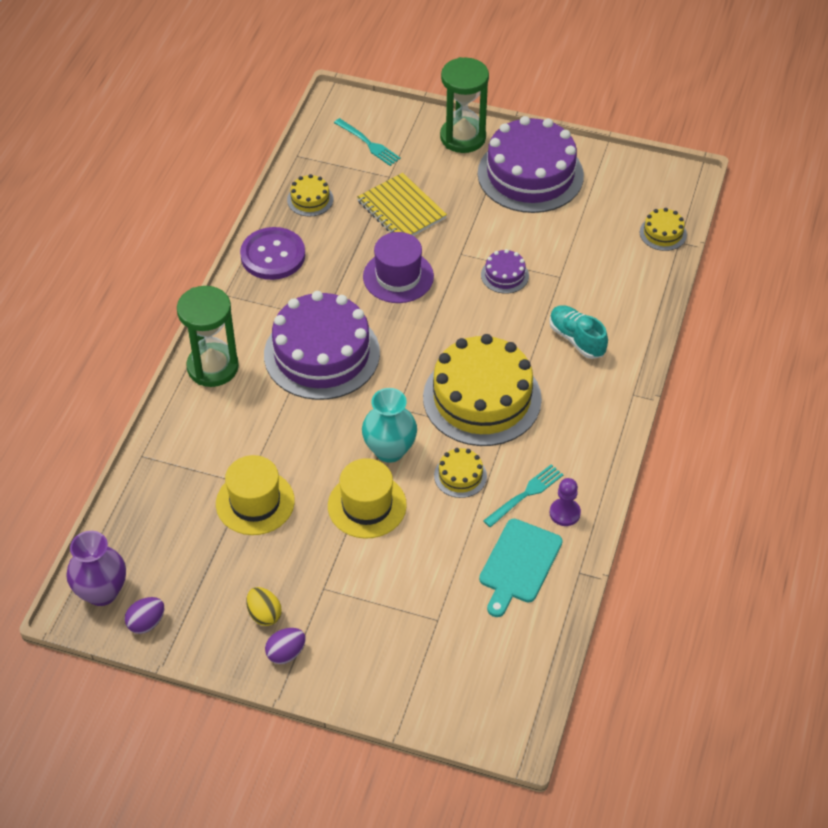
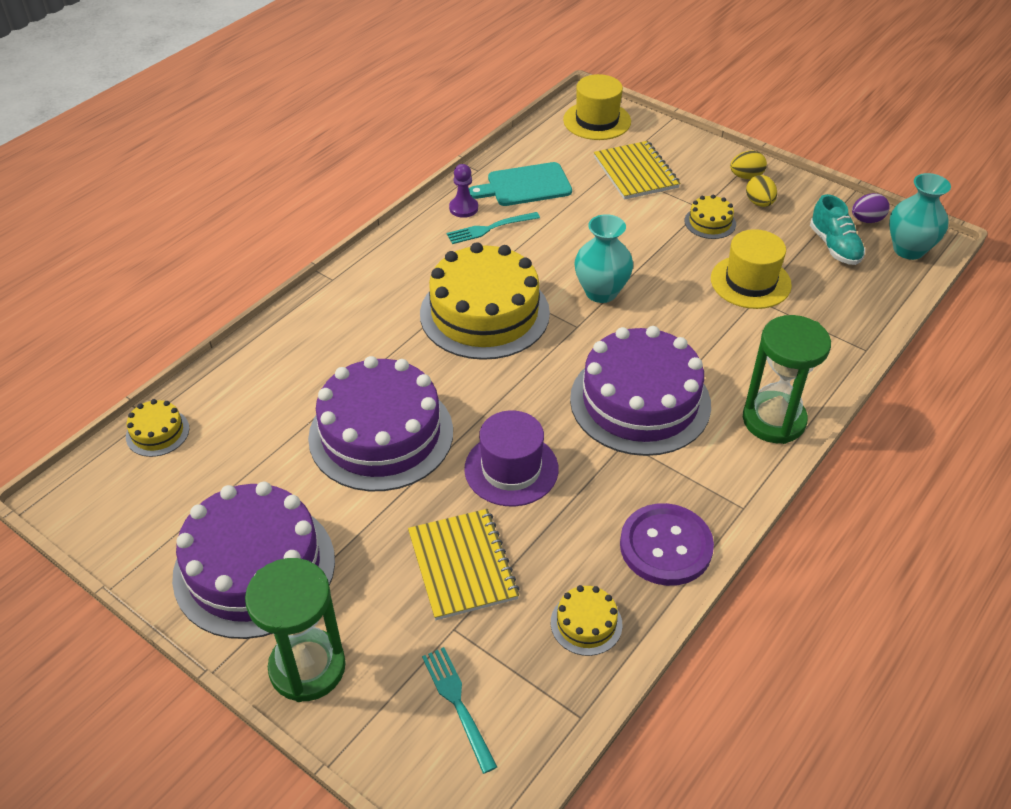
camera: 160 degrees left, 5 degrees down
purple vase [66,531,126,606] -> turquoise vase [889,173,951,260]
purple egg [265,628,306,664] -> yellow egg [730,151,767,179]
yellow hat [328,458,407,539] -> yellow hat moved to [563,74,631,140]
yellow cake [434,448,487,498] -> yellow cake moved to [685,194,736,239]
turquoise cutting board [479,519,563,617] -> turquoise cutting board turned 150 degrees counterclockwise [469,162,572,206]
purple cake [481,249,529,294] -> purple cake [308,356,453,491], size x2.32
turquoise shoe [549,305,608,359] -> turquoise shoe moved to [810,194,865,265]
none -> yellow notebook [594,141,680,200]

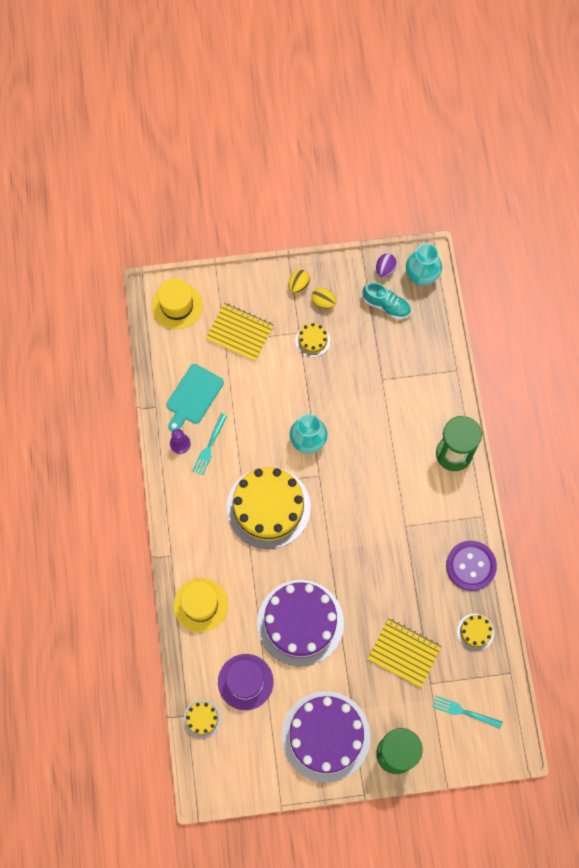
camera: 45 degrees left, 25 degrees up
purple hat [464,410,559,506] -> purple hat moved to [218,654,273,710]
purple cake [570,326,711,456] -> none
yellow hat [711,229,792,309] -> yellow hat moved to [173,578,228,632]

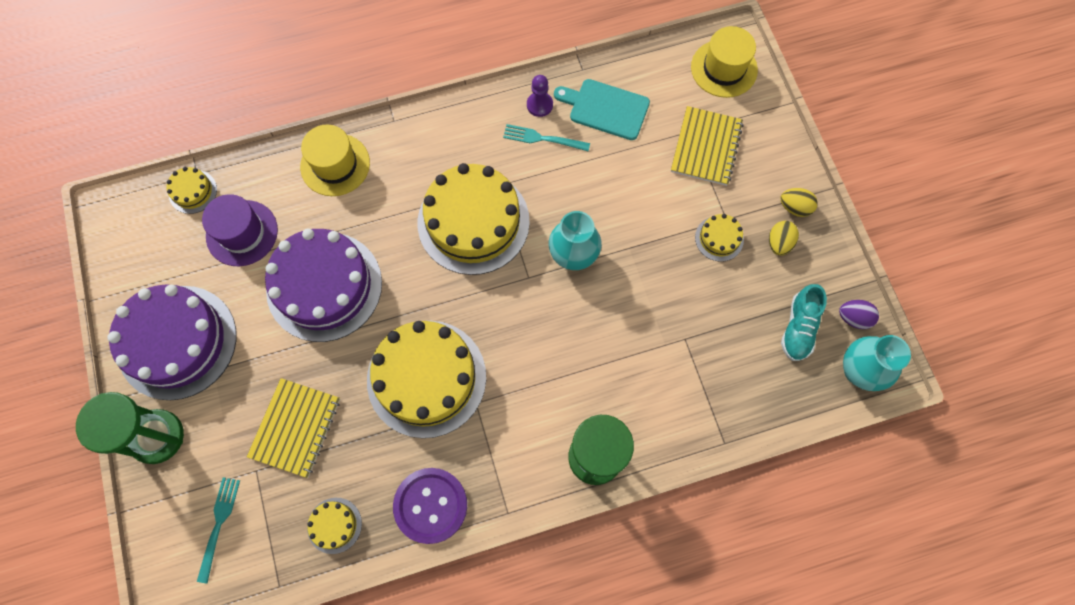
camera: 80 degrees right, 0 degrees up
none -> yellow cake [367,321,486,438]

